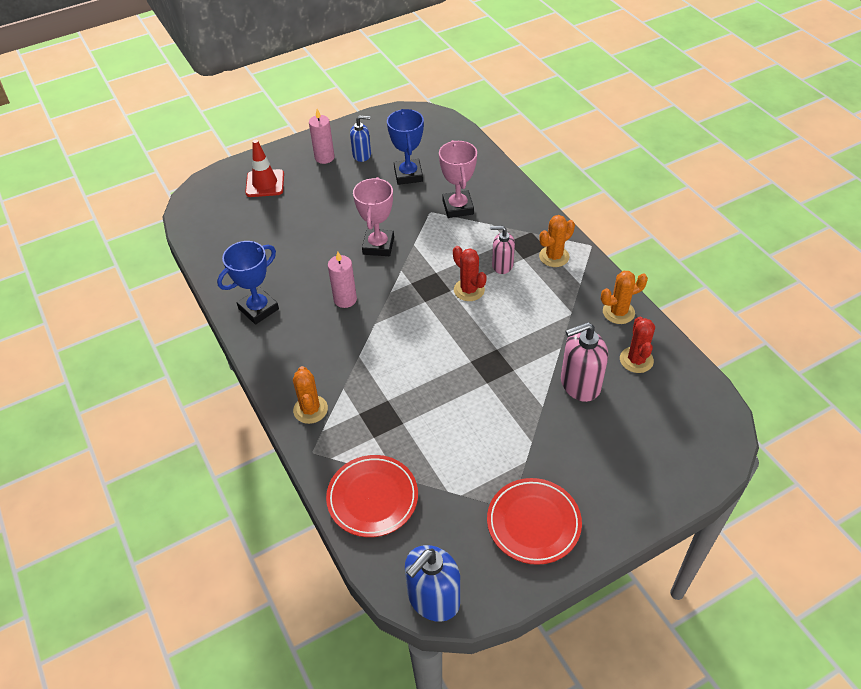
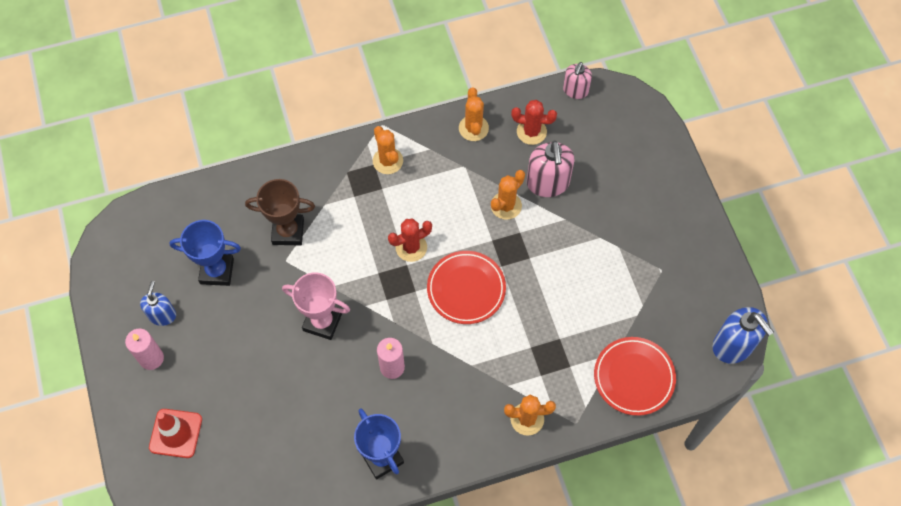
camera: 80 degrees left, 15 degrees up
pink trophy [439,140,477,218] -> brown trophy [245,179,315,246]
red plate [487,478,582,565] -> red plate moved to [427,251,506,324]
pink soap dispenser [490,226,515,274] -> pink soap dispenser moved to [563,62,592,99]
none -> orange cactus [491,170,525,220]

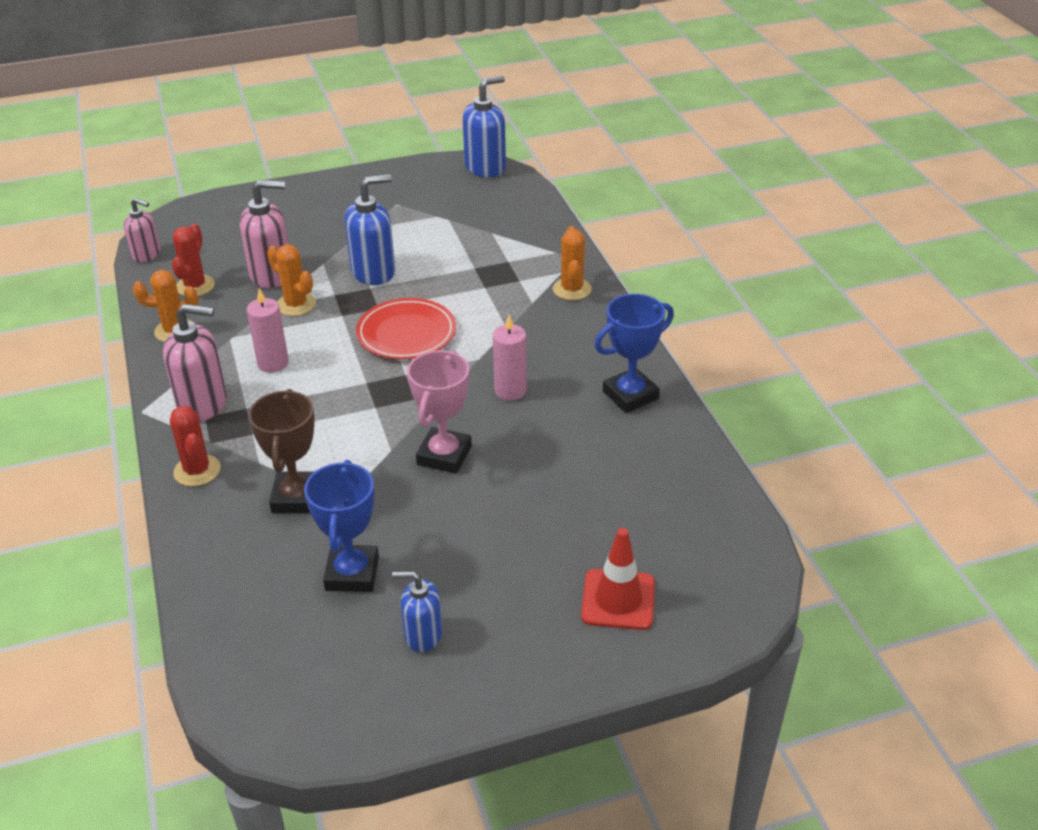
camera: 90 degrees left, 25 degrees down
pink candle [125,329,164,370] -> pink candle moved to [247,288,289,373]
orange cactus [373,126,403,174] -> pink soap dispenser [163,304,227,422]
red cactus [388,218,432,262] -> red cactus moved to [170,406,221,487]
red plate [594,337,676,416] -> none
none -> blue soap dispenser [345,174,395,285]

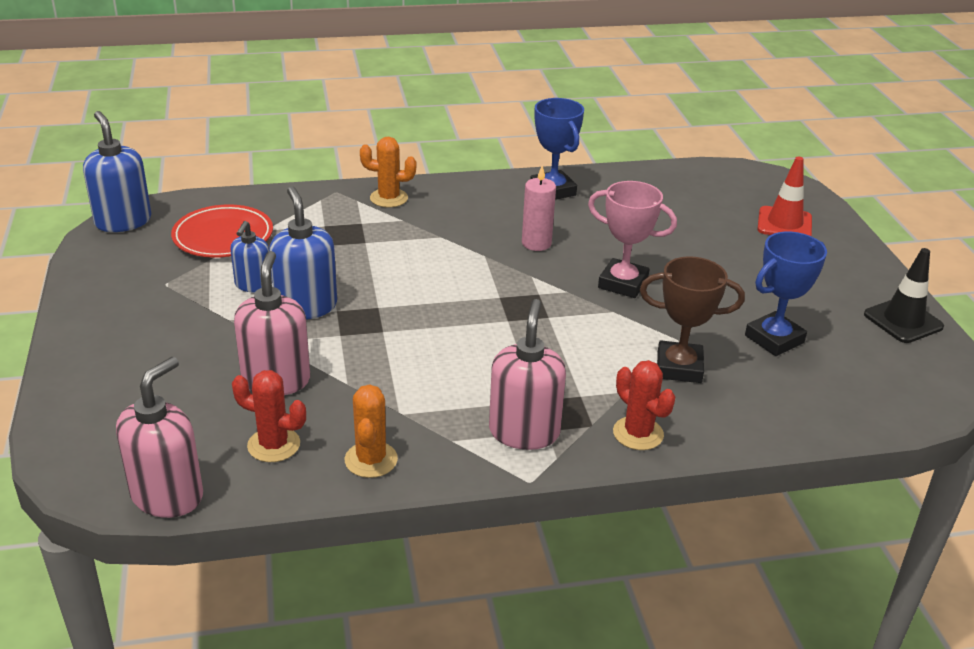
camera: 85 degrees left, 5 degrees down
pink soap dispenser [124,198,161,262] -> pink soap dispenser [116,357,203,518], size x1.60
red cactus [170,406,221,487] -> red cactus turned 75 degrees clockwise [613,360,675,450]
pink candle [247,288,289,373] -> none
orange cactus [267,244,316,316] -> none
blue trophy [304,460,379,592] -> blue trophy turned 45 degrees counterclockwise [745,232,827,356]
red plate [356,298,456,359] -> red plate moved to [171,205,273,258]
blue soap dispenser [392,571,442,652] -> blue soap dispenser moved to [231,221,272,292]
none -> black traffic cone [864,248,944,343]

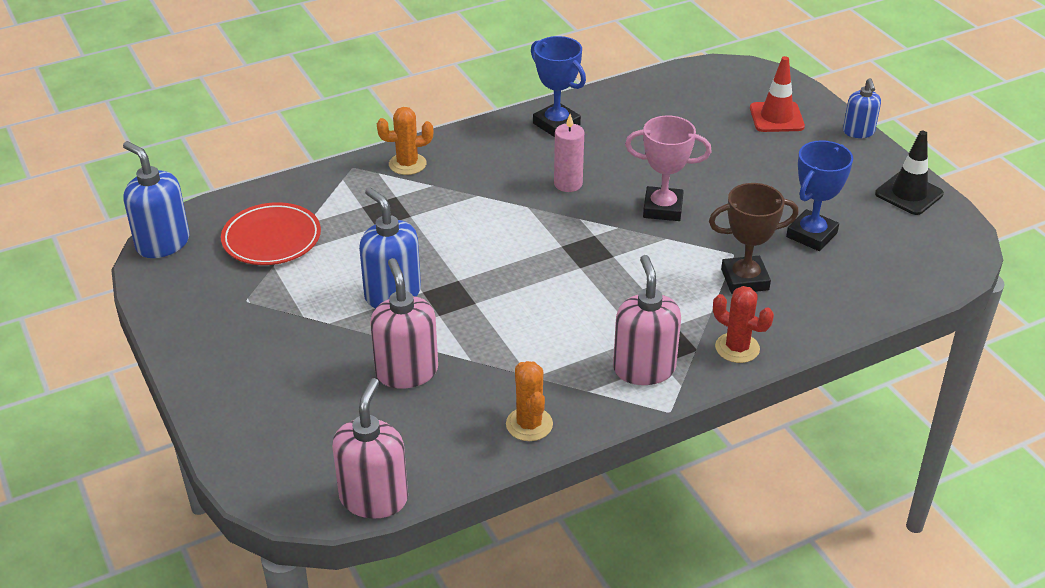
camera: 15 degrees left, 5 degrees up
blue soap dispenser [231,221,272,292] -> blue soap dispenser moved to [843,78,881,138]
red cactus [232,370,306,462] -> none

